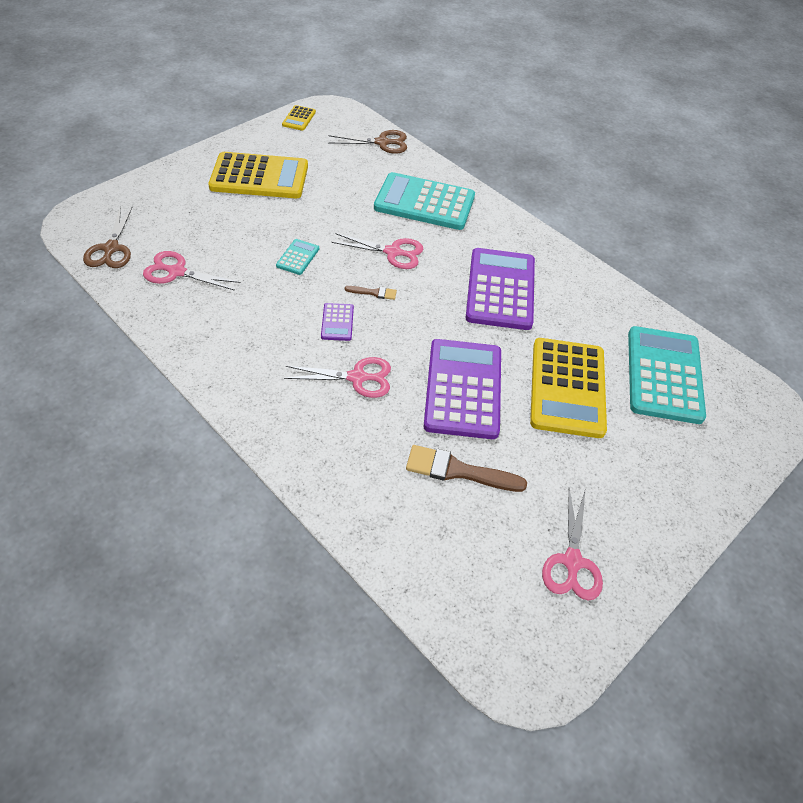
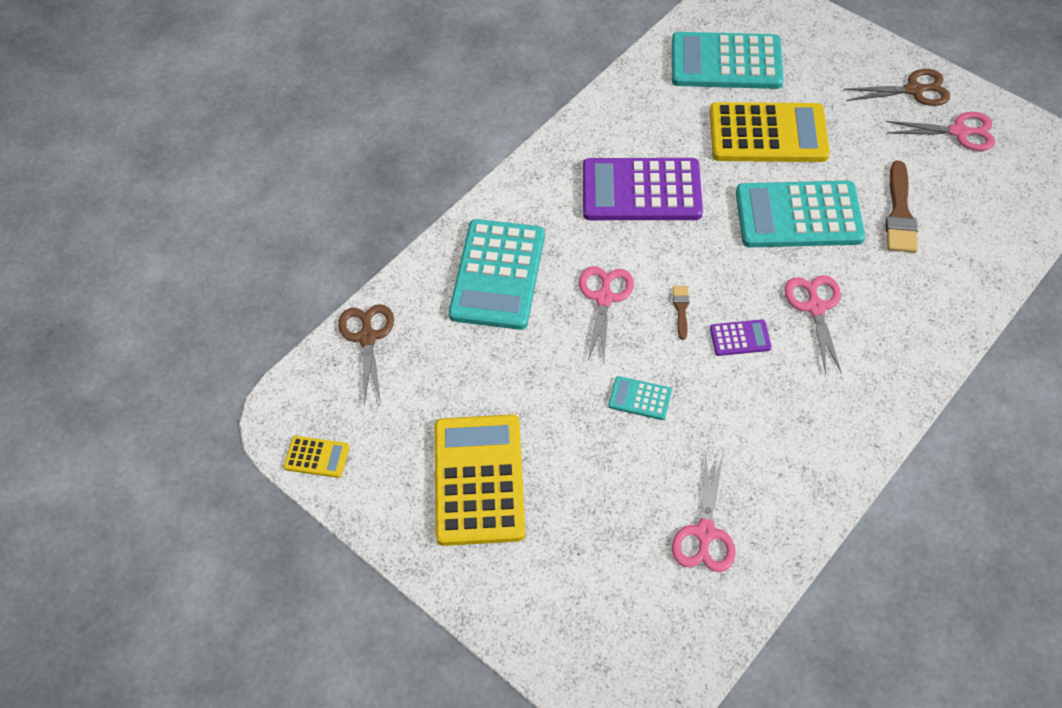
camera: 90 degrees left, 5 degrees up
brown scissors [83,206,133,268] -> brown scissors moved to [844,69,950,106]
purple calculator [424,339,501,439] -> turquoise calculator [736,181,865,247]

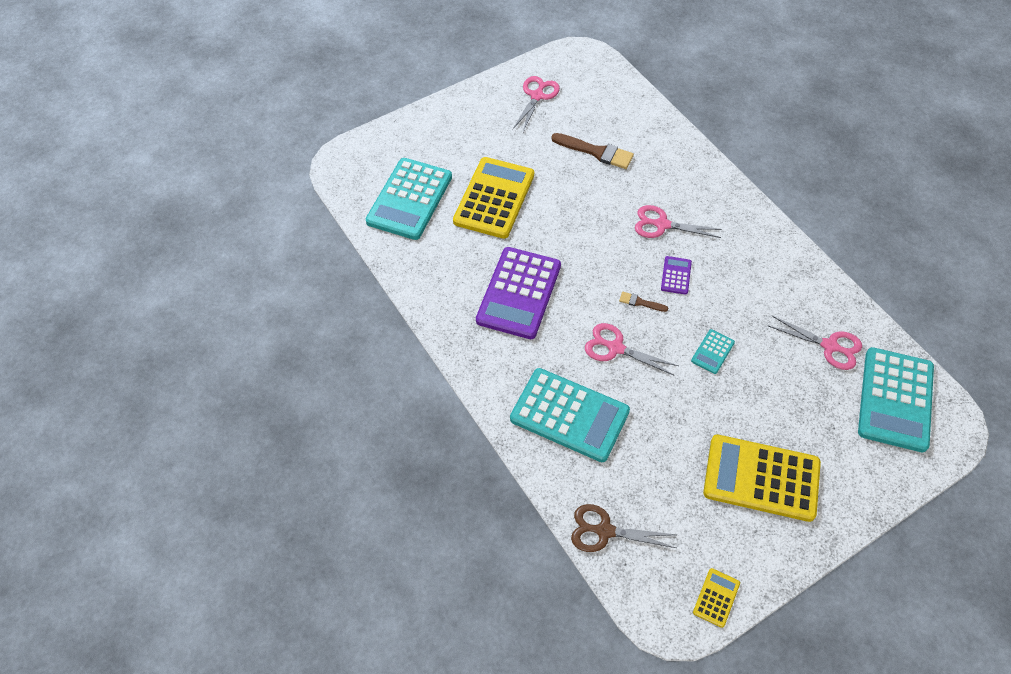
camera: 75 degrees left, 0 degrees up
turquoise calculator [736,181,865,247] -> turquoise calculator moved to [858,347,934,452]
brown scissors [844,69,950,106] -> none

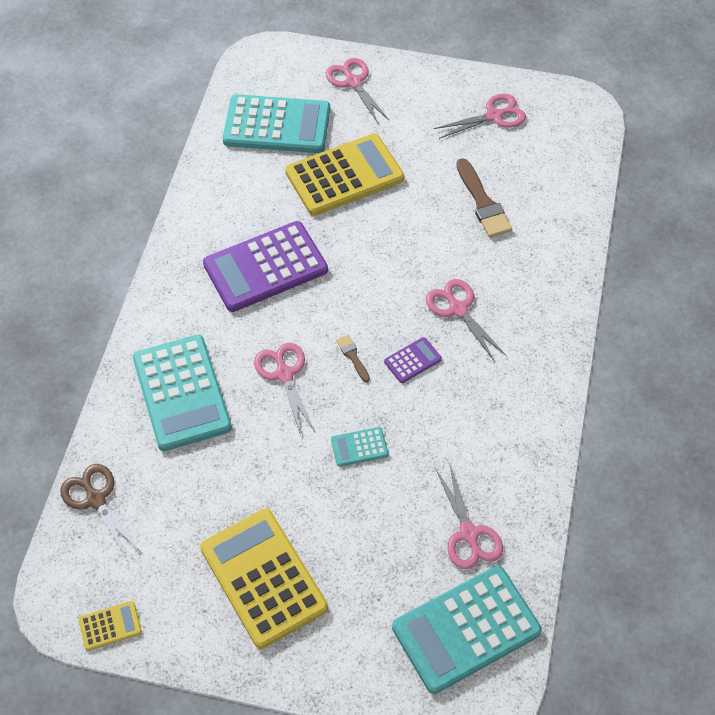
camera: 45 degrees right, 0 degrees up
turquoise calculator [366,158,452,240] -> turquoise calculator turned 150 degrees counterclockwise [223,94,330,153]
none -> pink scissors [326,58,390,123]

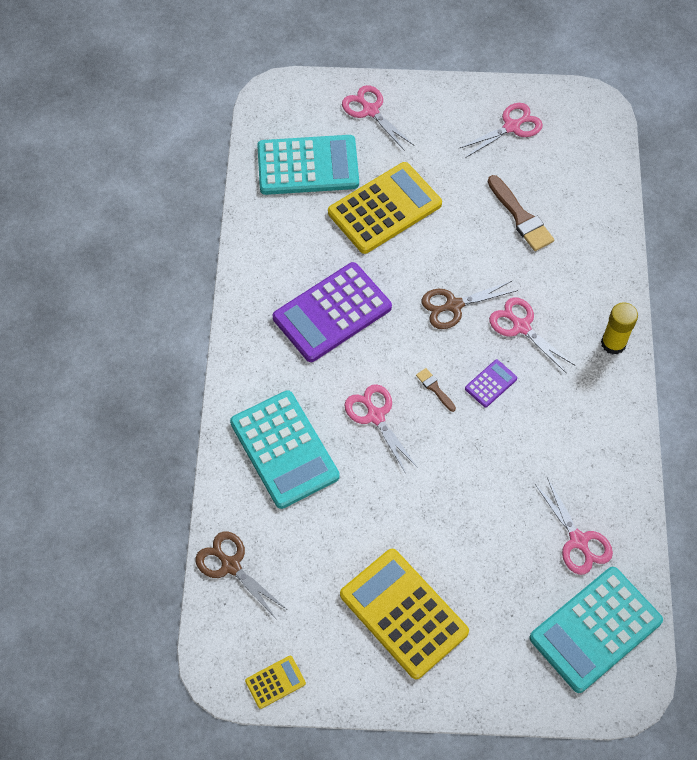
camera: 10 degrees left, 5 degrees up
turquoise calculator [331,427,388,467] -> none
none -> brown scissors [422,280,518,329]
none -> yellow glue stick [601,302,638,355]

